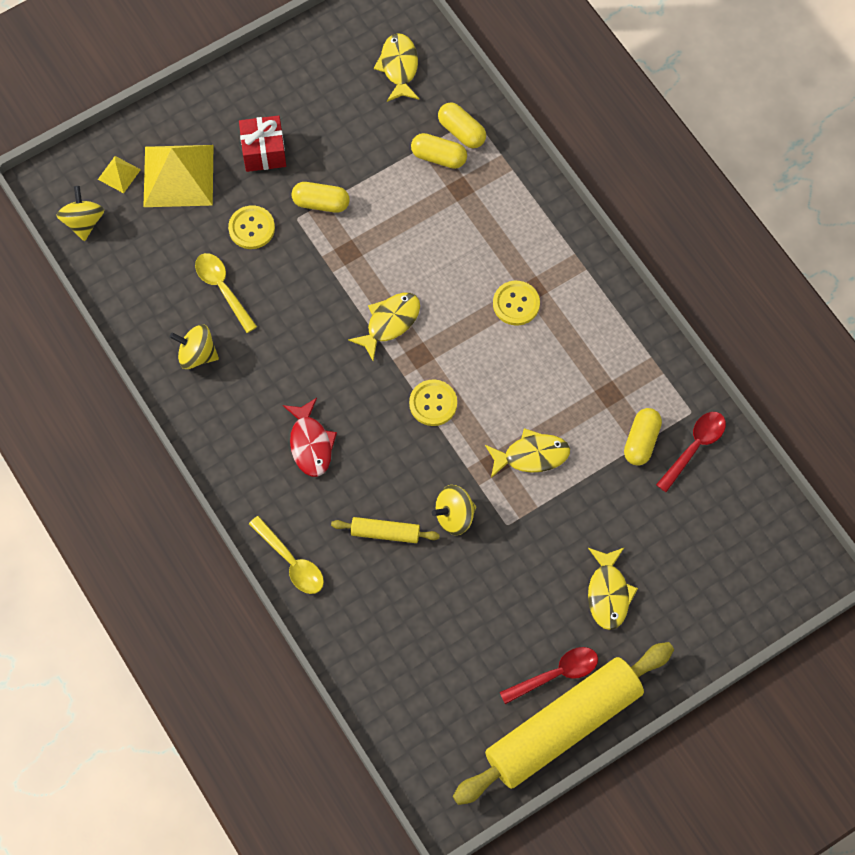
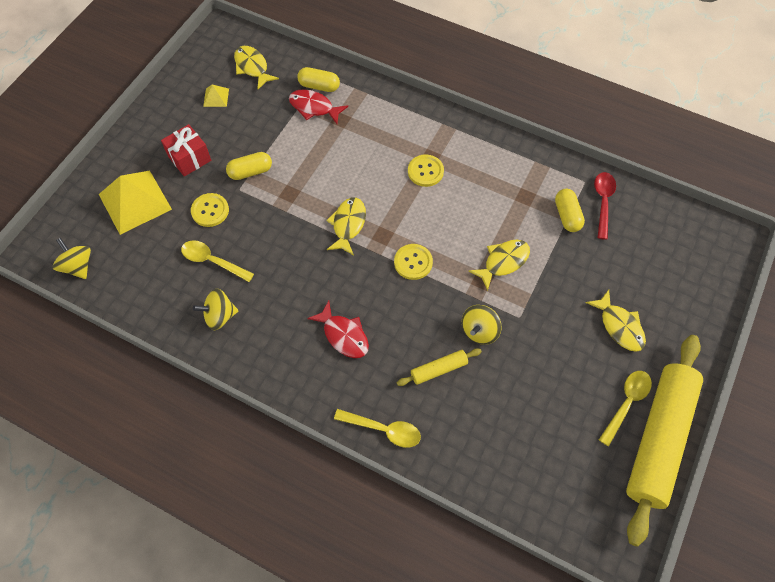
camera: 30 degrees left, 5 degrees down
yellow pyramid [98,156,141,193] -> yellow pyramid moved to [203,85,229,107]
yellow capsule [411,133,467,169] -> red fish [289,89,348,124]
red spoon [500,647,598,704] -> yellow spoon [599,371,652,446]

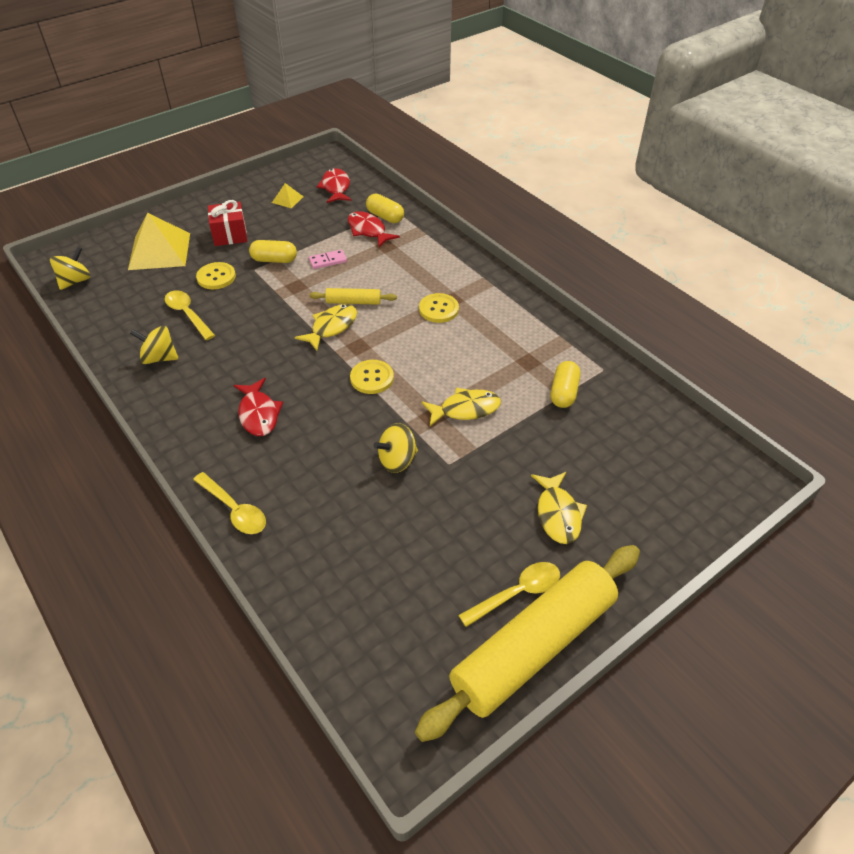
camera: 25 degrees right, 15 degrees down
yellow spinning top [53,238,91,279] -> yellow spinning top turned 45 degrees clockwise [50,247,91,290]
yellow fish [234,46,279,89] -> red fish [316,168,352,203]
yellow rolling pin [397,348,482,386] -> yellow rolling pin moved to [309,288,397,305]
red spoon [594,172,616,240] -> none
none -> pink domino [309,250,347,269]

